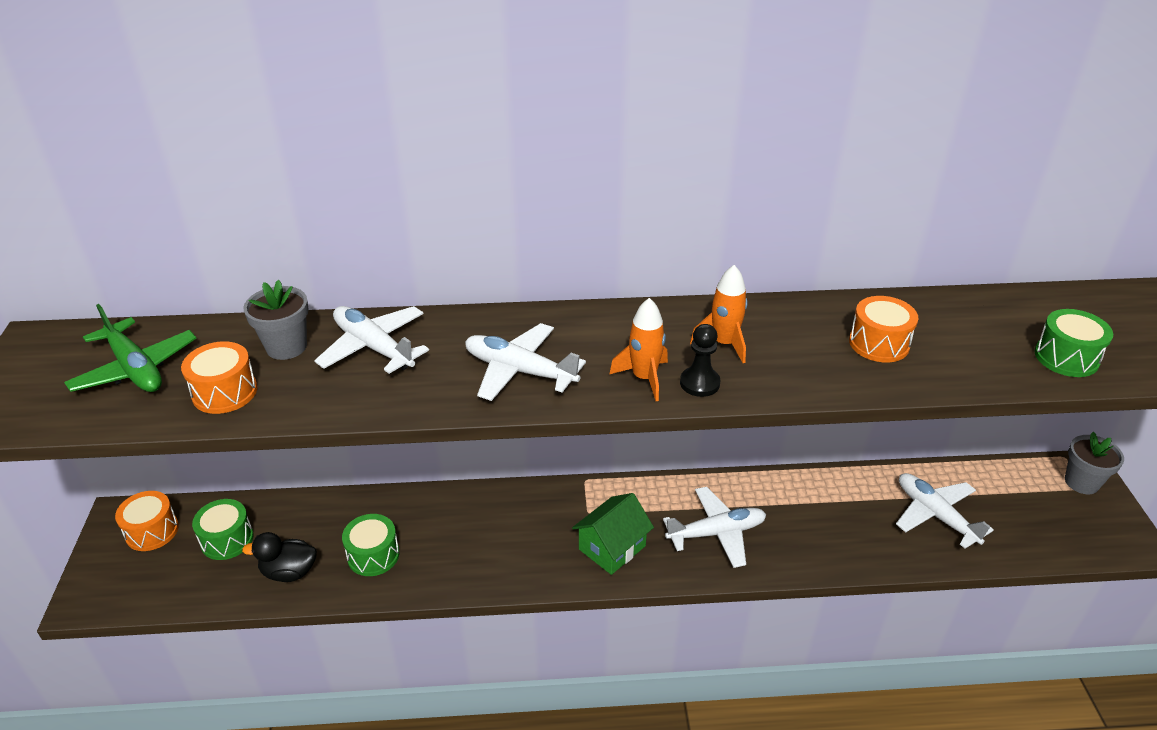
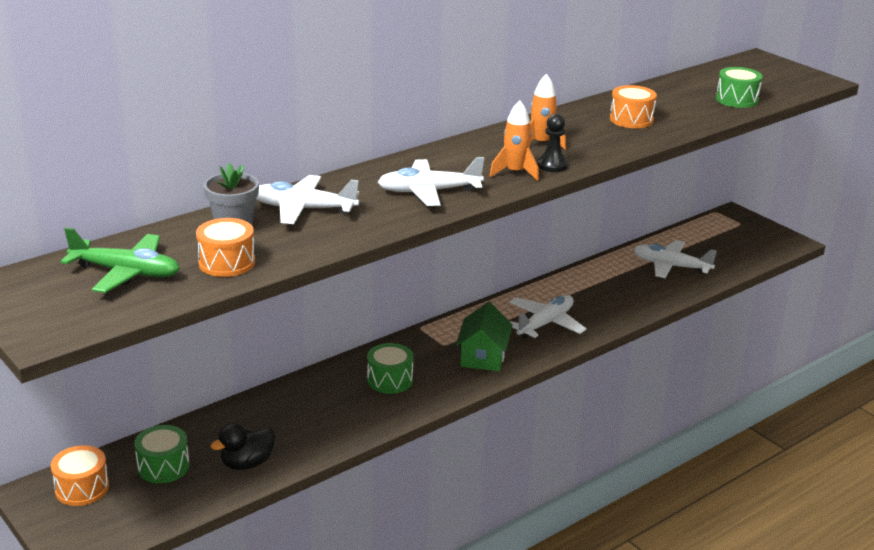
camera: 35 degrees left, 10 degrees down
green drum [342,514,399,576] -> green drum moved to [367,343,413,394]
grey flower pot [1065,432,1124,494] -> none

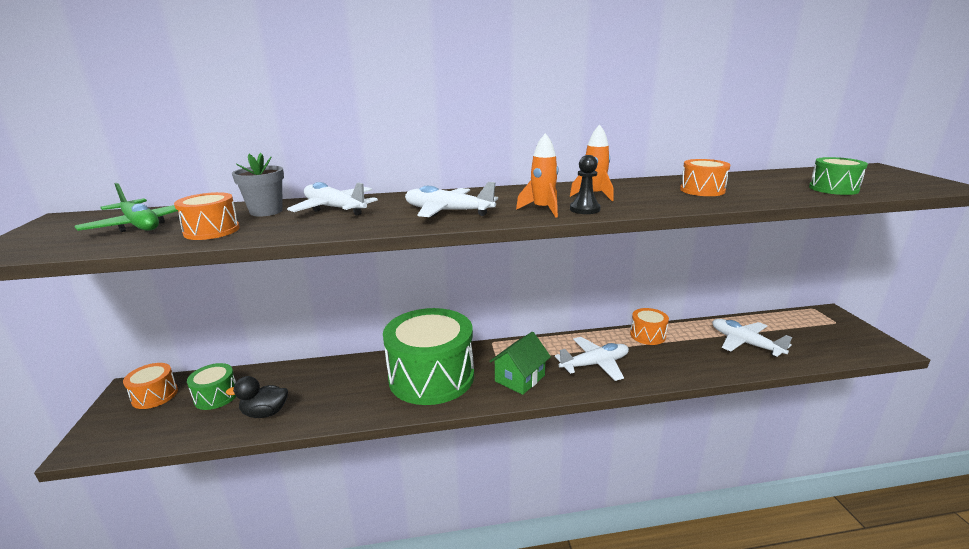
camera: 30 degrees right, 5 degrees down
green drum [367,343,413,394] -> green drum [383,308,474,405], size x2.22
none -> orange drum [630,308,669,345]

